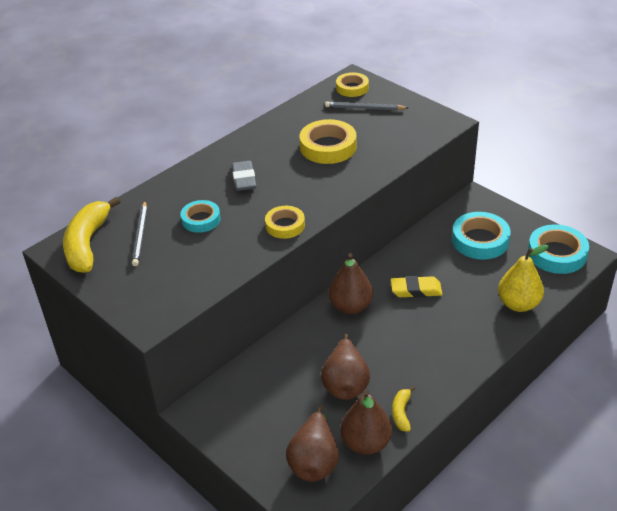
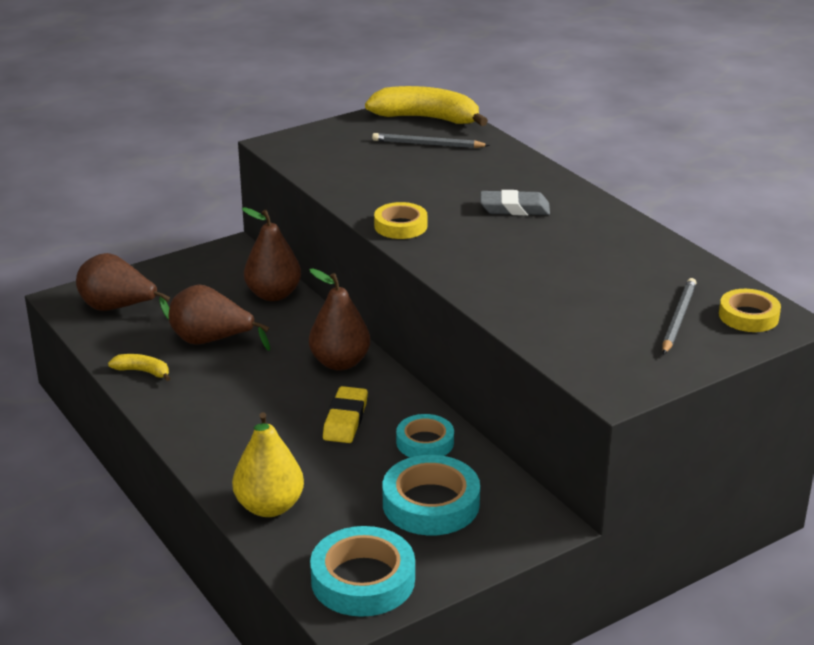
camera: 100 degrees right, 10 degrees down
turquoise tape [180,200,221,233] -> turquoise tape moved to [396,414,454,457]
yellow tape [299,119,356,164] -> none
brown pear [340,390,392,455] -> brown pear moved to [242,207,301,301]

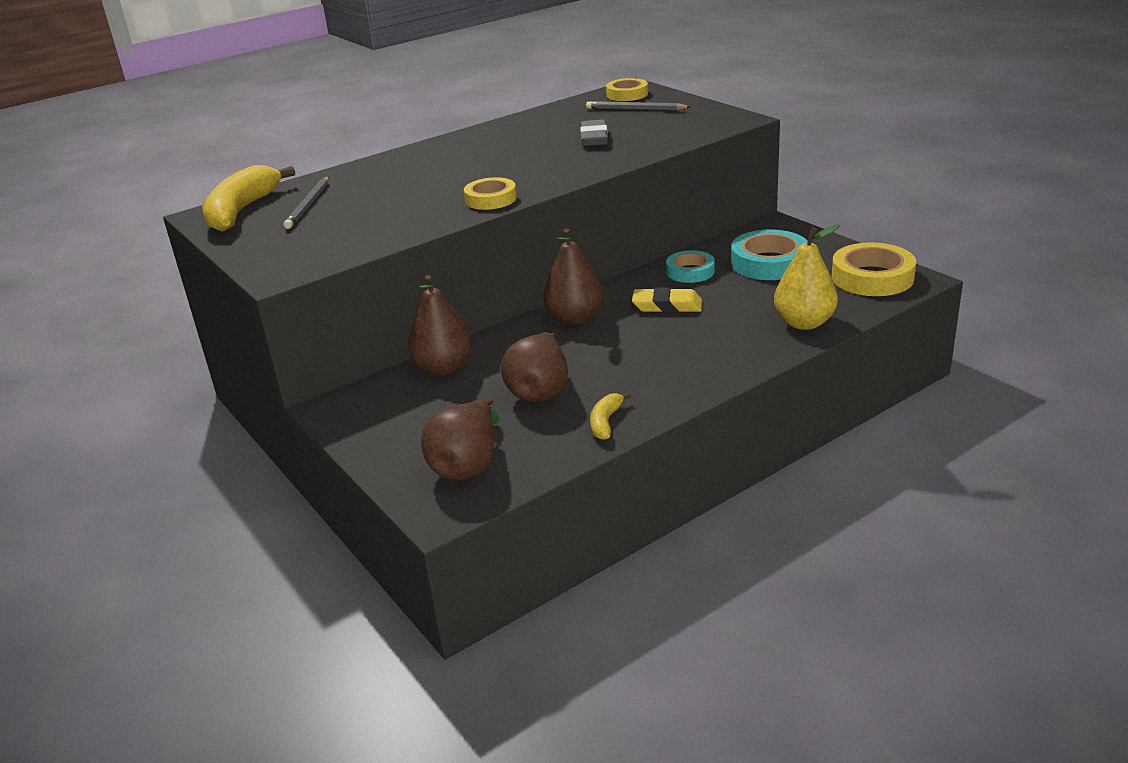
camera: 90 degrees left, 0 degrees up
turquoise tape [310,526,415,617] -> yellow tape [832,242,916,296]
grey eraser [480,190,550,216] -> grey eraser moved to [580,119,608,146]

